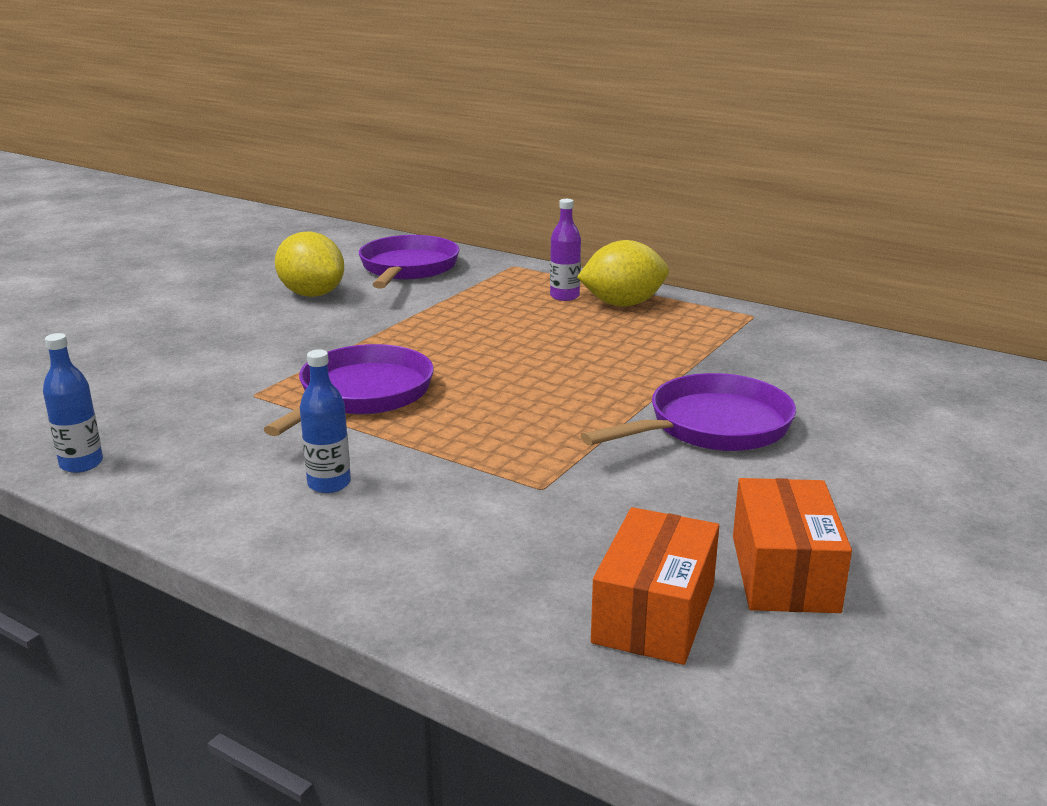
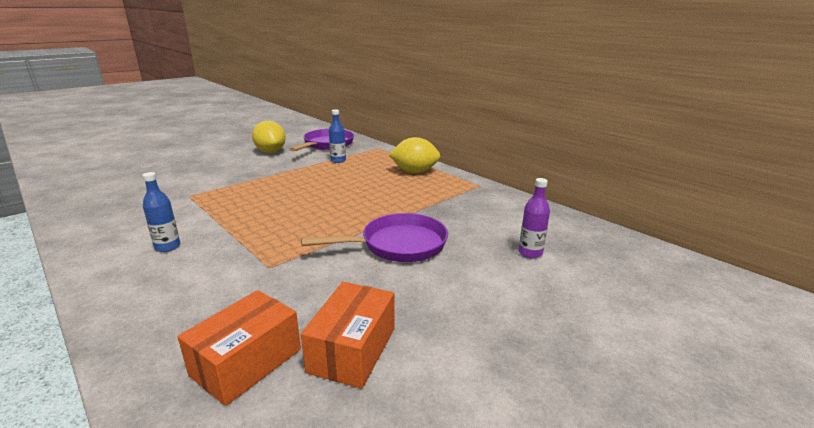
camera: 15 degrees right, 0 degrees up
blue bottle [43,333,103,473] -> blue bottle moved to [329,109,346,163]
purple pan [263,344,434,436] -> none
purple bottle [550,199,581,301] -> purple bottle moved to [519,178,550,258]

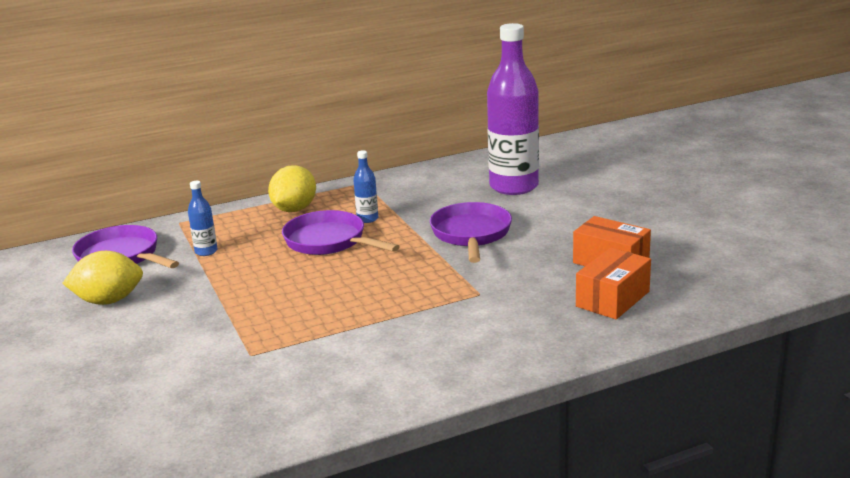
camera: 70 degrees left, 0 degrees up
blue bottle [142,172,180,252] -> blue bottle moved to [353,150,378,223]
orange box [177,290,301,406] -> orange box turned 75 degrees clockwise [576,248,651,319]
purple bottle [519,178,550,258] -> purple bottle [487,23,539,195], size x2.39
none -> purple pan [282,210,400,255]

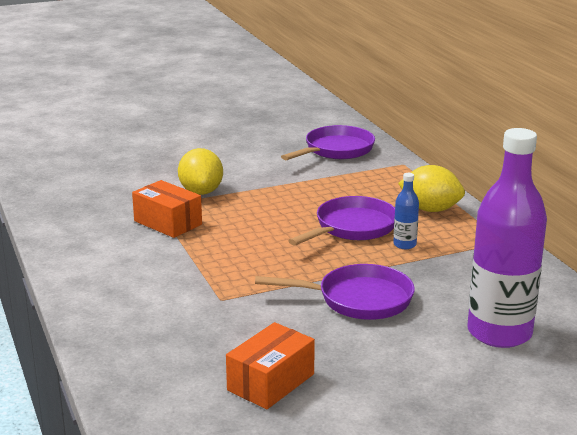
camera: 90 degrees right, 0 degrees up
yellow lemon [62,251,143,305] -> yellow lemon moved to [178,148,223,195]
blue bottle [188,181,218,256] -> none
orange box [576,248,651,319] -> orange box moved to [132,180,202,238]

